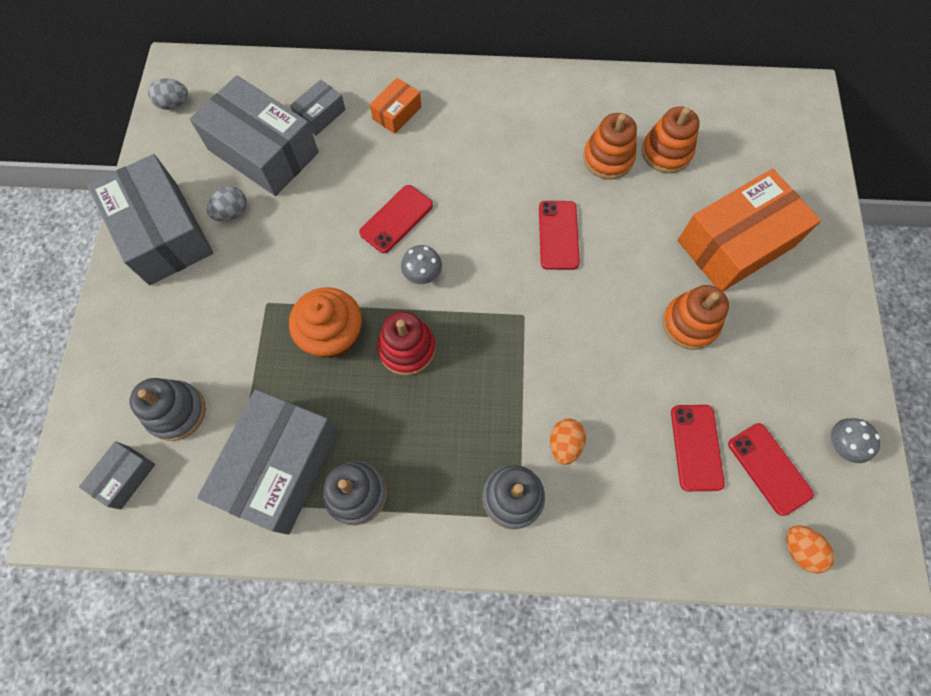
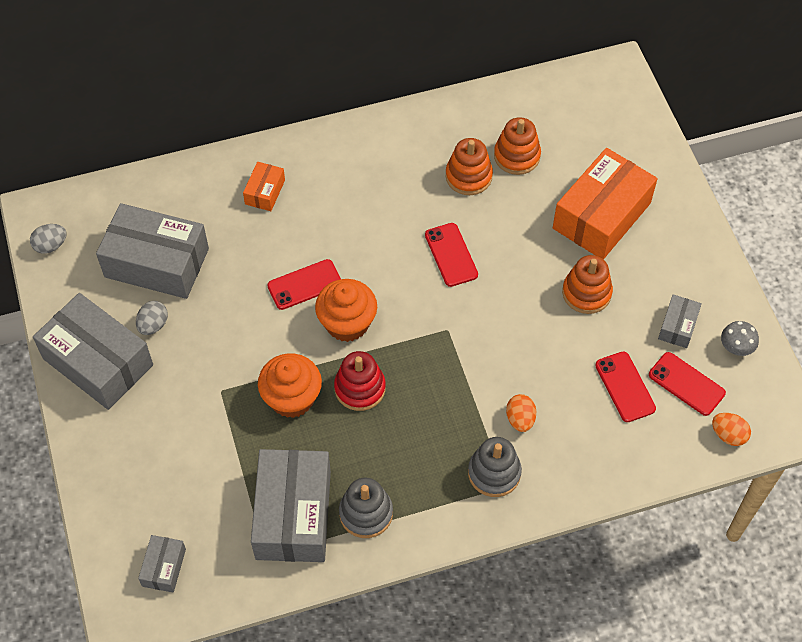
camera: 20 degrees left, 10 degrees down
grey stacking toy [130,378,206,441] -> none
grey box [290,79,346,136] -> grey box moved to [658,294,702,348]
red phone [359,185,433,253] -> red phone turned 45 degrees clockwise [267,259,341,310]
grey mushroom [401,245,442,284] -> orange cupcake [315,279,377,342]

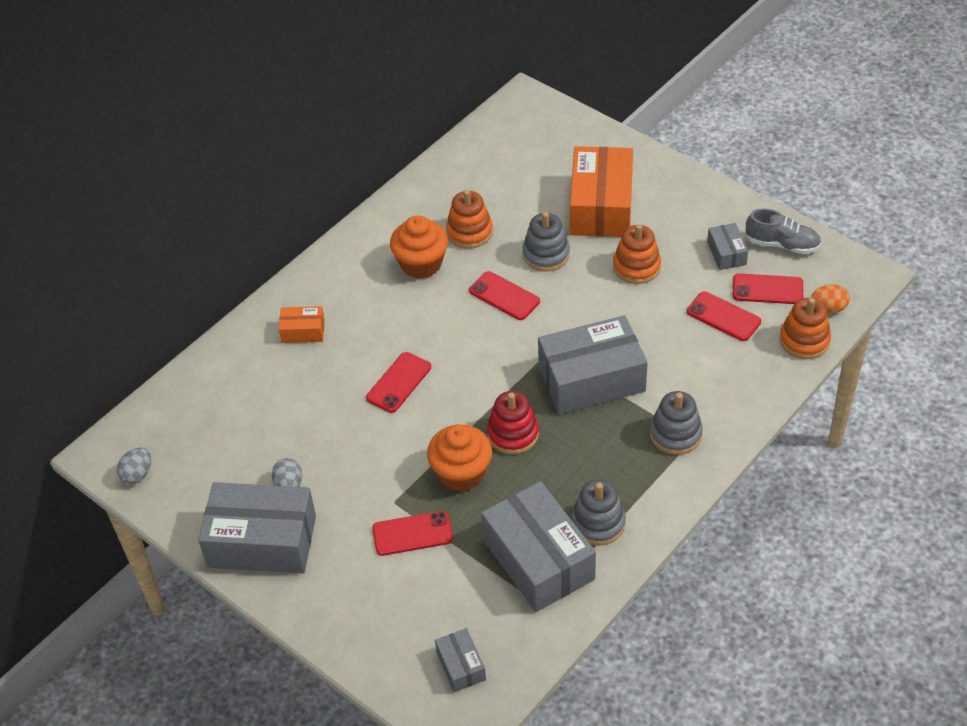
camera: 30 degrees left, 10 degrees down
grey box [96,203,209,299] -> grey box moved to [538,315,648,414]
orange box [243,162,285,211] -> orange box turned 75 degrees counterclockwise [279,306,325,343]
orange cupcake [315,279,377,342] -> orange cupcake moved to [390,215,448,279]
orange stacking toy [494,117,541,175] -> orange stacking toy moved to [780,298,831,359]
orange egg [506,394,536,432] -> none
grey mushroom [721,321,759,356] -> grey shoe [745,209,821,254]
none -> red phone [372,511,453,556]
none -> grey stacking toy [522,212,570,271]

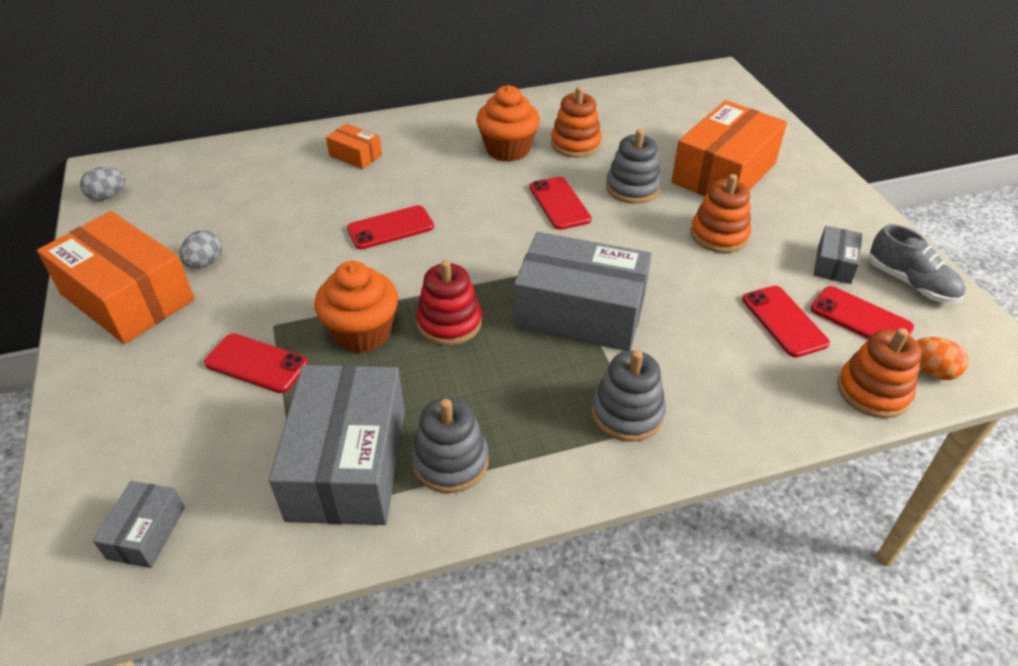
camera: 30 degrees right, 5 degrees down
grey box [198,482,316,573] -> orange box [37,211,195,344]

